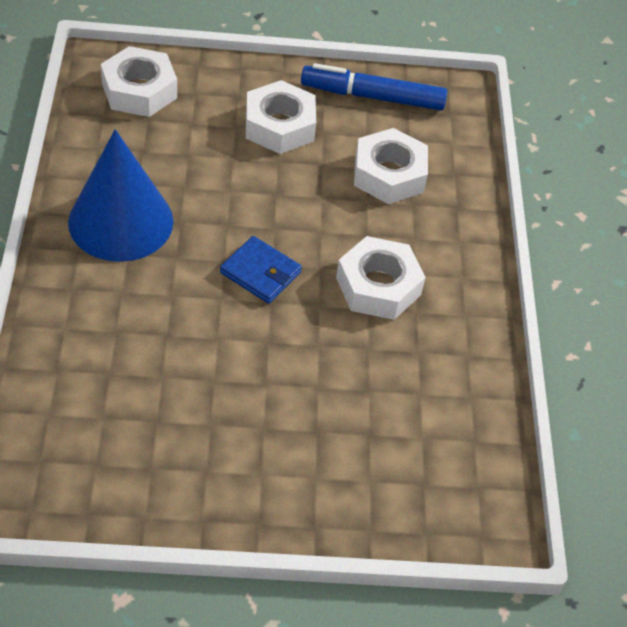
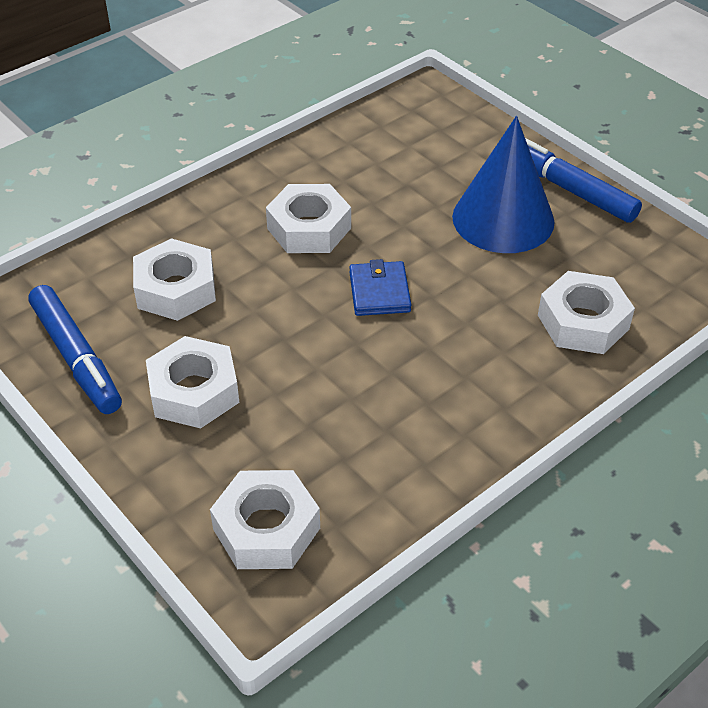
camera: 125 degrees left, 5 degrees down
blue cone [68,129,174,262] -> blue cone moved to [452,116,555,253]
none -> blue marker [525,138,642,223]
none -> white nut [538,271,635,354]

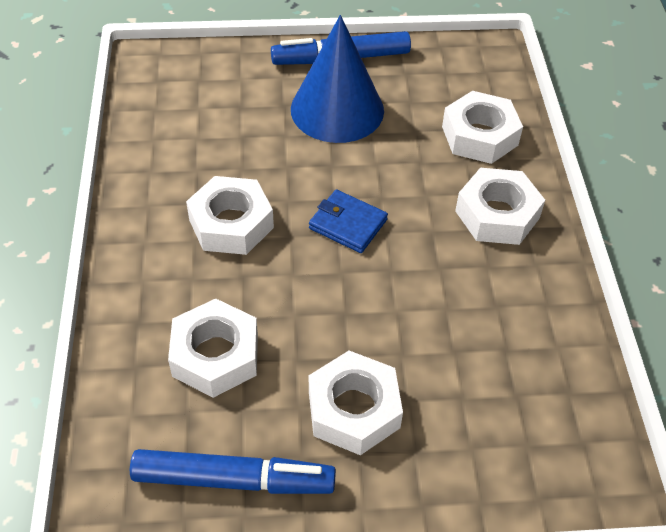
camera: 55 degrees left, 5 degrees up
white nut [210,470,320,569] -> white nut moved to [455,168,545,245]

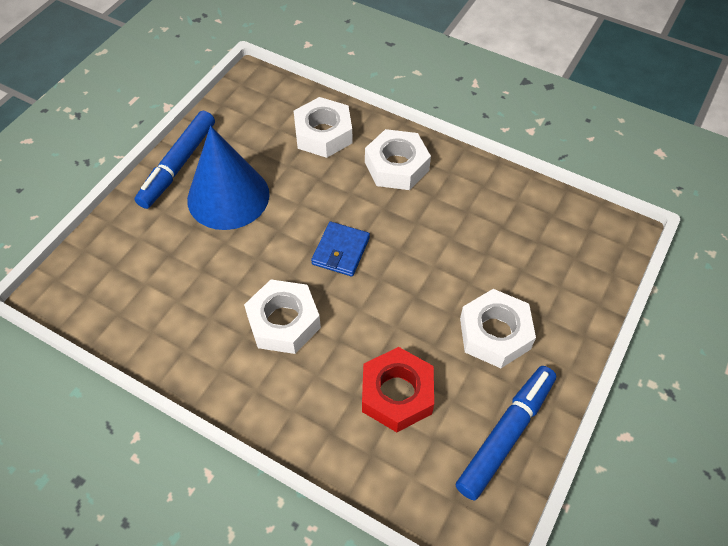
camera: 55 degrees left, 5 degrees up
white nut [168,299,258,398] -> red nut [362,347,434,432]
blue wallet [309,189,388,253] -> blue wallet turned 45 degrees counterclockwise [311,222,370,276]

